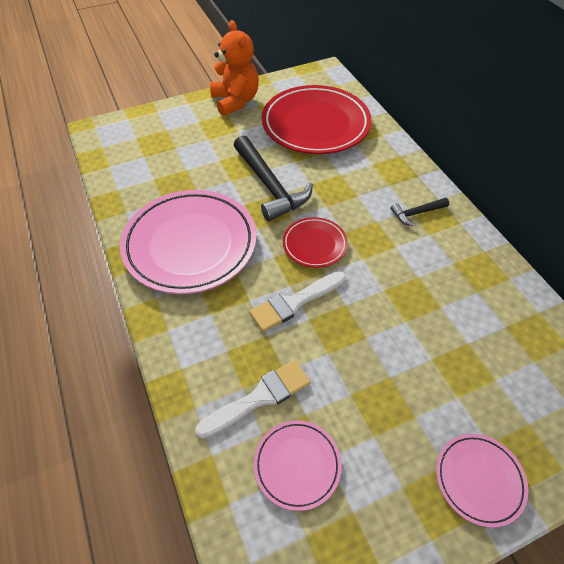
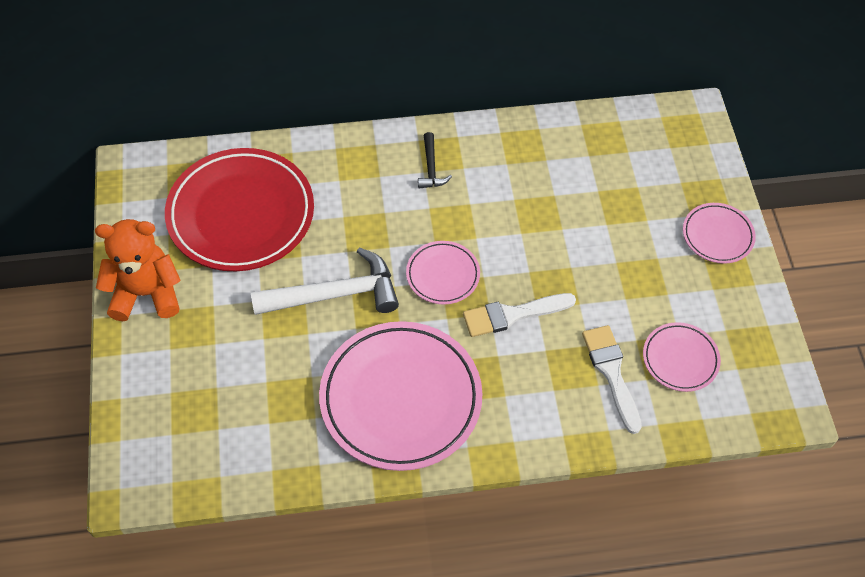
camera: 75 degrees left, 5 degrees up
black hammer [234,135,313,221] -> white hammer [251,247,399,315]
white brush [249,271,346,332] -> white brush turned 90 degrees clockwise [463,293,576,337]
red plate [283,217,348,268] -> pink plate [406,241,480,305]

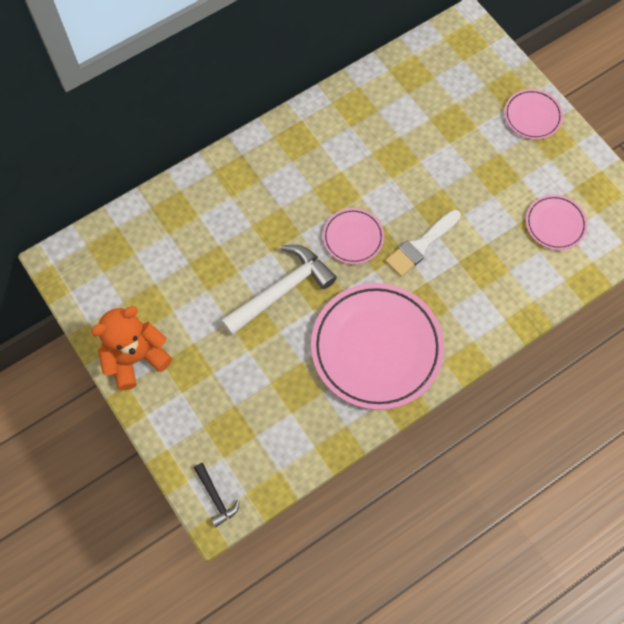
camera: 25 degrees left, 10 degrees up
red plate [165,148,314,271] -> none
black hammer [418,132,452,189] -> black hammer moved to [194,463,240,527]
white brush [582,325,642,434] -> none

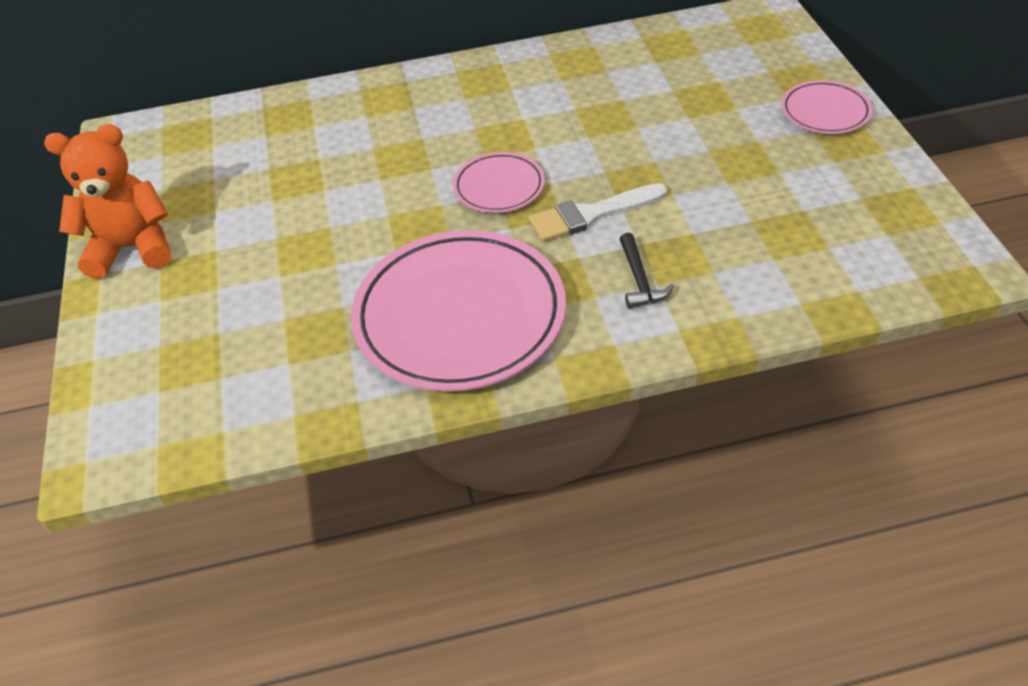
camera: 25 degrees right, 20 degrees down
black hammer [194,463,240,527] -> black hammer moved to [619,233,674,309]
white hammer [221,245,337,335] -> none
pink plate [526,195,587,250] -> none

